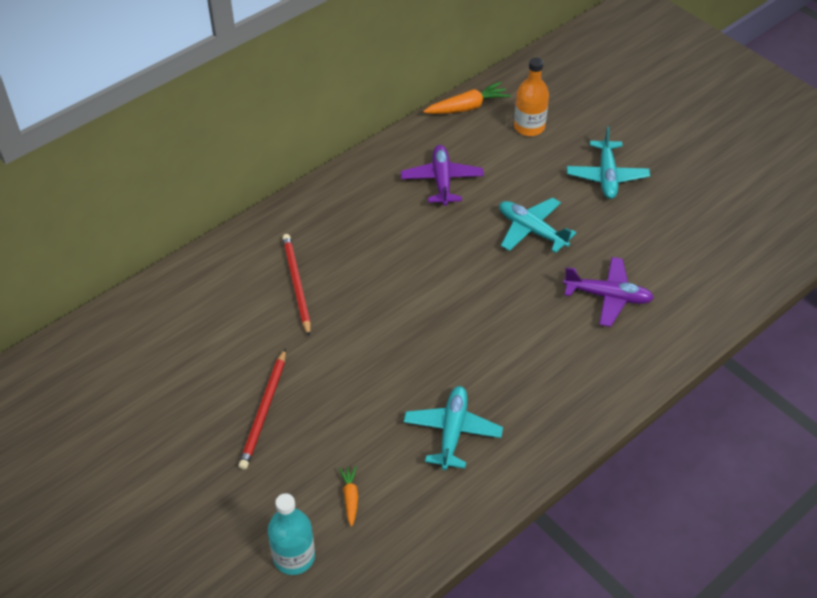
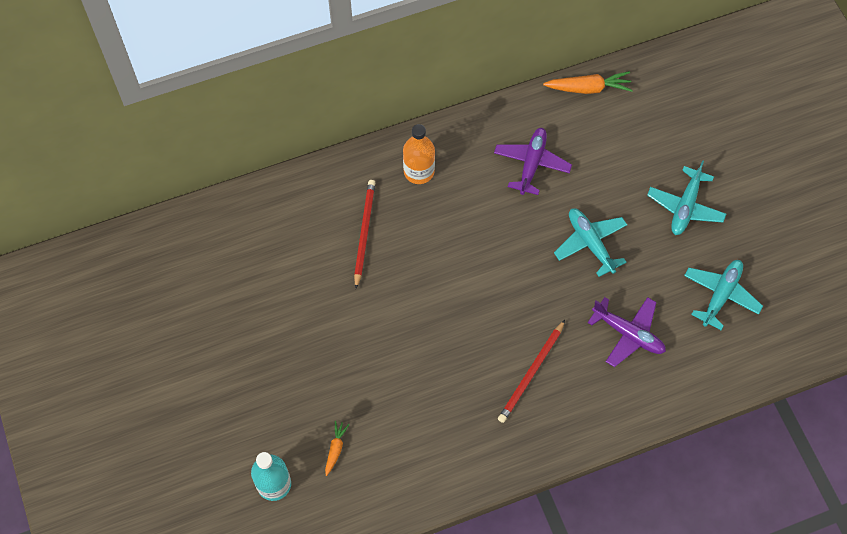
camera: 20 degrees right, 15 degrees up
red pencil [238,348,286,470] -> red pencil moved to [498,320,565,423]
turquoise plane [404,386,503,470] -> turquoise plane moved to [684,260,763,330]
orange bottle [514,58,549,136] -> orange bottle moved to [403,124,435,184]

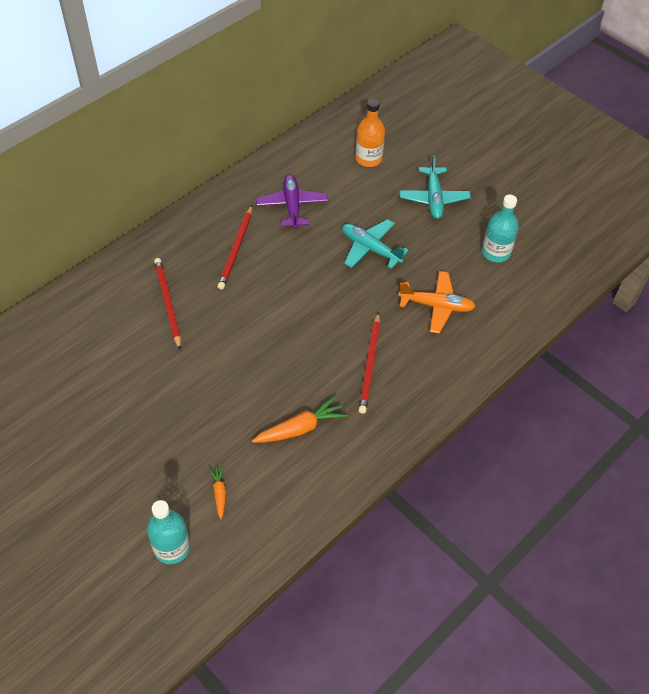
camera: 25 degrees left, 10 degrees down
orange bottle [403,124,435,184] -> orange bottle moved to [355,99,385,167]
orange carrot [543,71,633,94] -> orange carrot moved to [252,396,348,443]
purple plane [588,297,666,367] -> orange plane [398,271,476,333]
turquoise plane [684,260,763,330] -> turquoise bottle [482,195,519,263]
none -> red pencil [217,205,252,290]

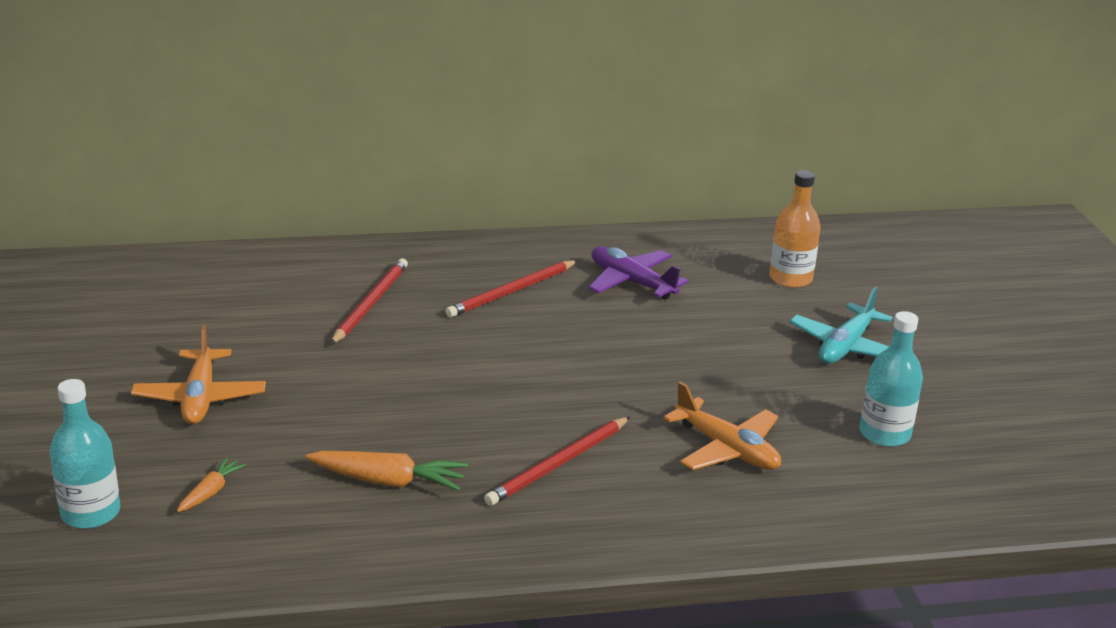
camera: 35 degrees right, 25 degrees down
purple plane [256,174,328,229] -> purple plane turned 75 degrees counterclockwise [588,246,688,300]
turquoise plane [342,219,409,269] -> none
none -> orange plane [131,325,266,424]

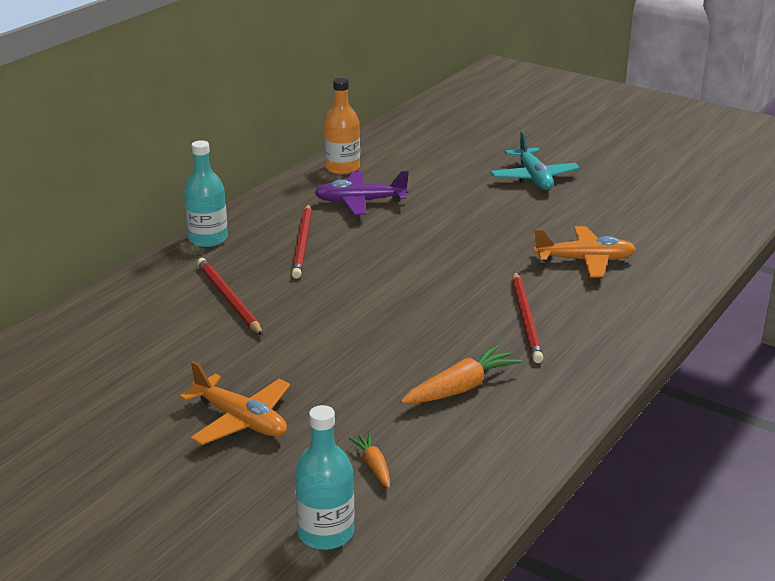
camera: 45 degrees left, 0 degrees up
orange bottle [769,170,820,288] -> orange bottle moved to [324,78,360,174]
turquoise bottle [859,311,923,447] -> turquoise bottle moved to [184,140,228,247]

